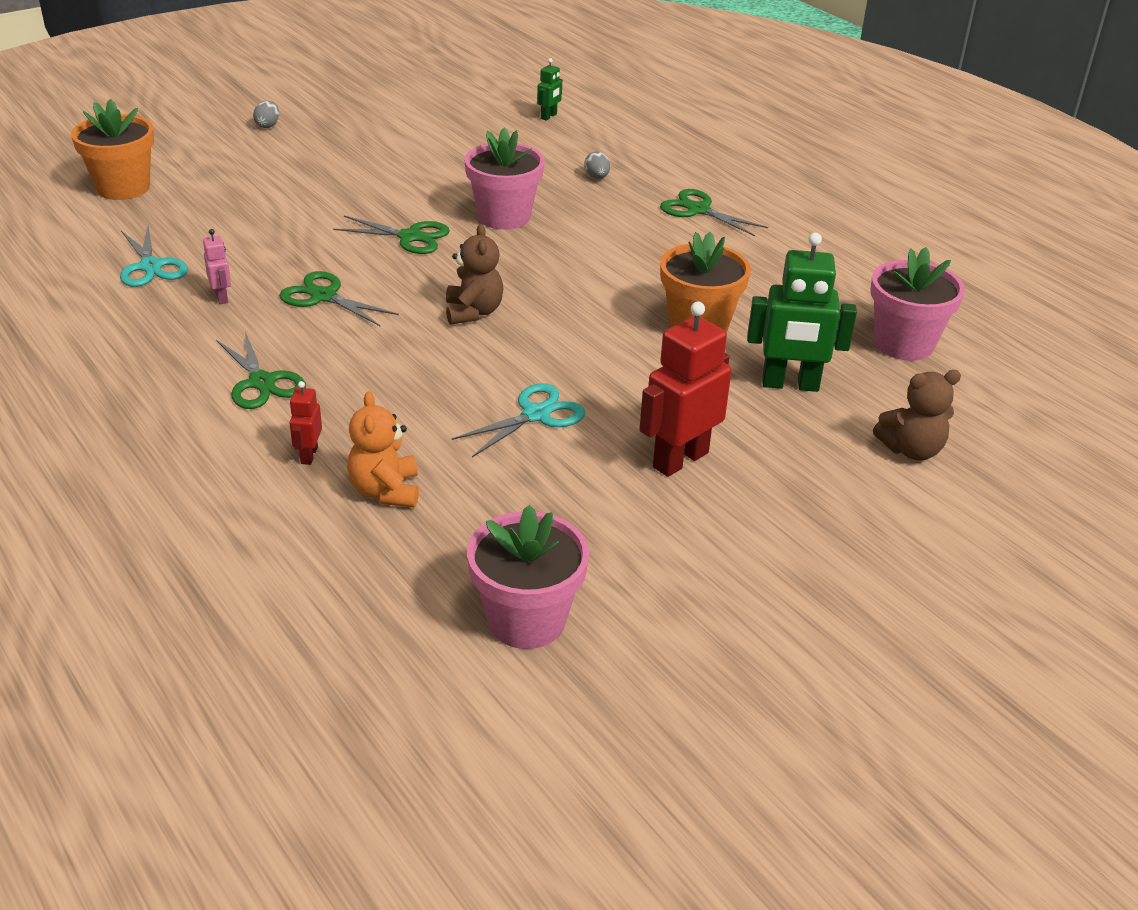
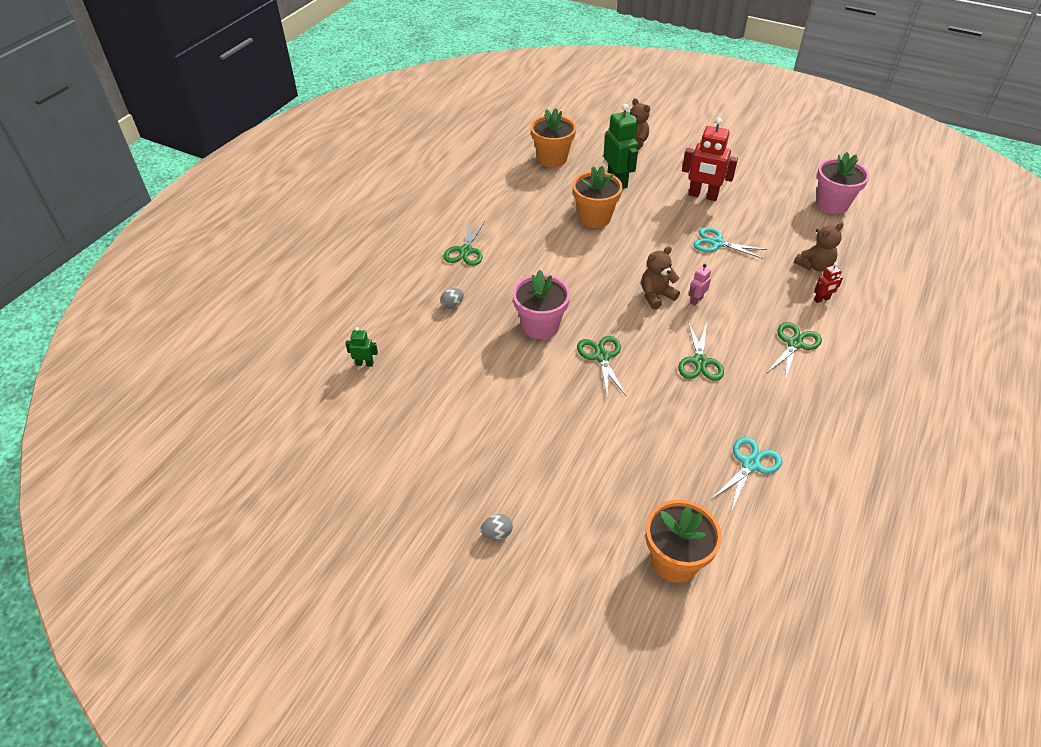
camera: 115 degrees left, 10 degrees up
pink robot [203,229,231,304] -> pink robot moved to [689,264,711,306]
orange teddy bear [347,391,419,507] -> brown teddy bear [794,222,843,272]
pink flower pot [870,247,965,361] -> orange flower pot [530,108,576,167]

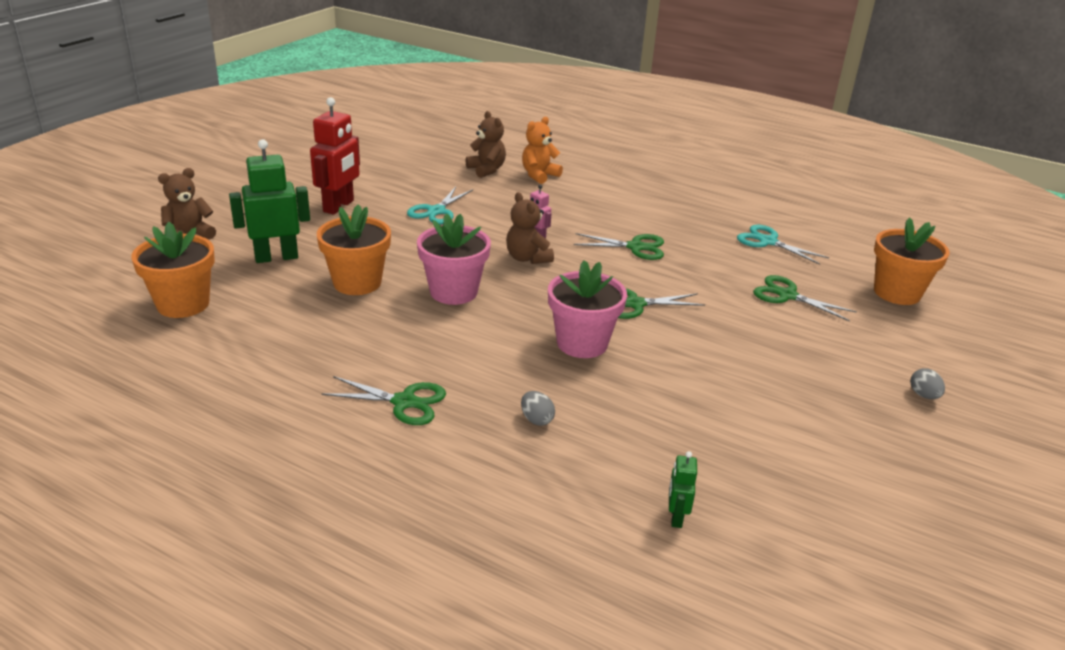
camera: 90 degrees left, 15 degrees down
green scissors [767,322,822,380] -> green scissors moved to [753,275,857,321]
red robot [814,263,843,303] -> orange teddy bear [522,117,563,184]
pink flower pot [816,152,870,214] -> pink flower pot moved to [417,213,491,305]

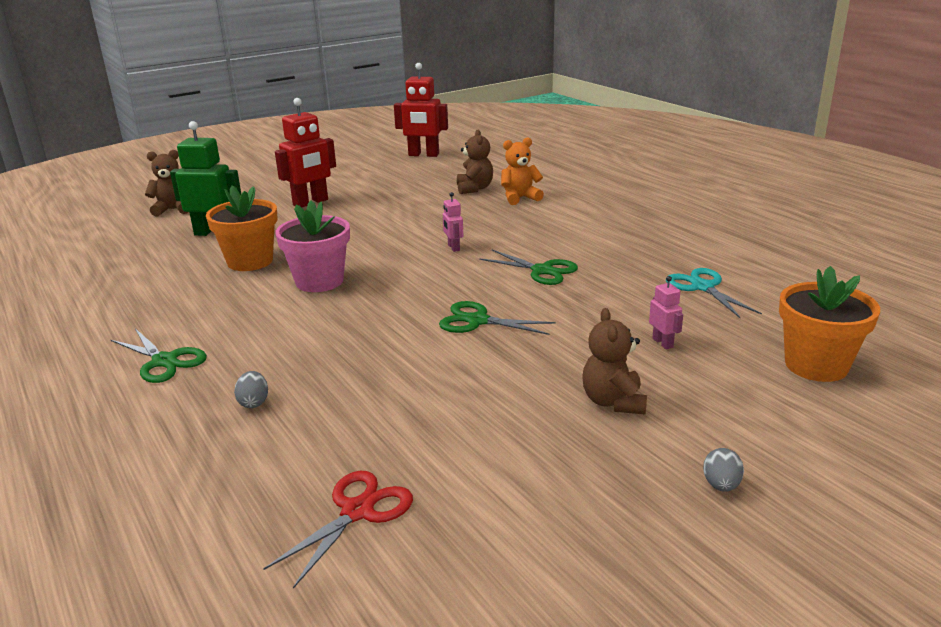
camera: 30 degrees right, 5 degrees down
orange flower pot [131,222,215,318] -> none
turquoise scissors [407,187,473,224] -> none
brown teddy bear [506,192,554,264] -> brown teddy bear moved to [582,308,647,415]
pink flower pot [548,260,627,358] -> none
green robot [669,451,697,528] -> none
green scissors [753,275,857,321] -> pink robot [649,276,683,350]
none -> red scissors [263,471,413,589]
none -> red robot [394,63,448,157]

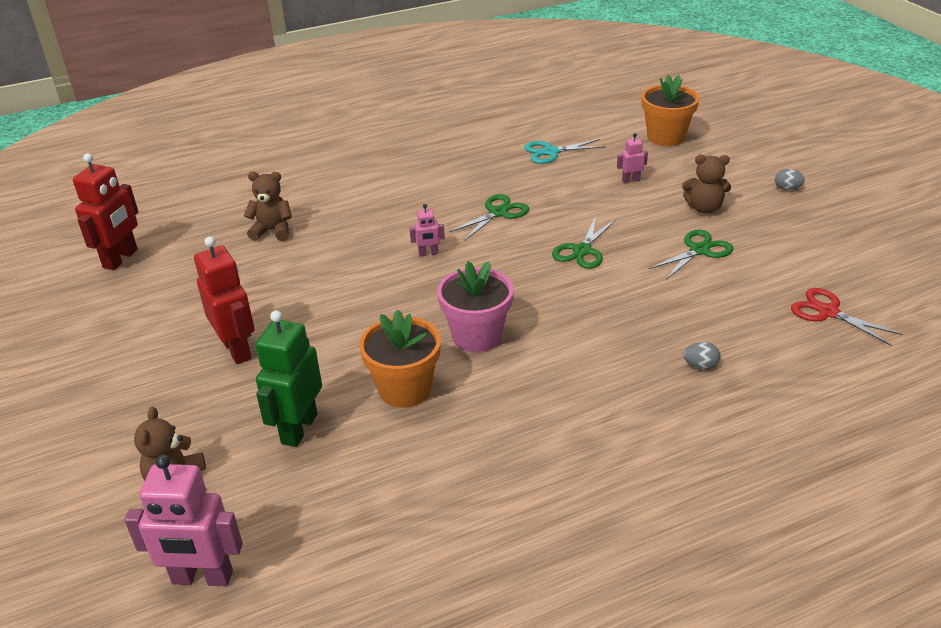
camera: 80 degrees left, 10 degrees up
green scissors [111,328,207,383] -> green scissors moved to [649,230,733,280]
orange teddy bear [501,137,544,205] -> none
none -> pink robot [124,455,243,586]

